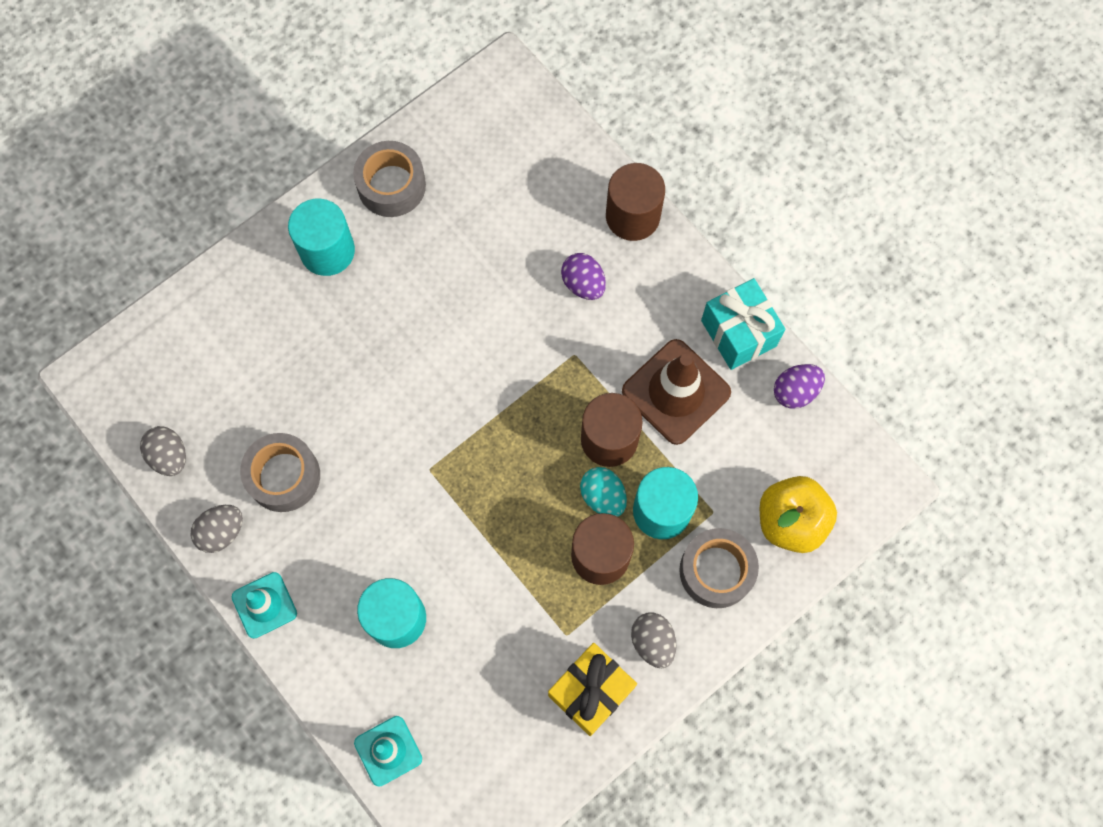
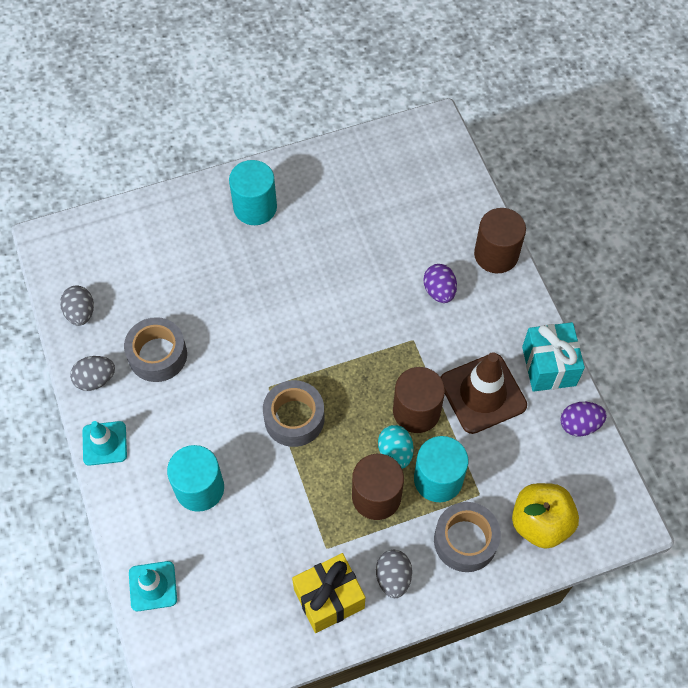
camera: 20 degrees right, 10 degrees down
grey tape [353,141,426,217] -> grey tape moved to [263,380,325,447]

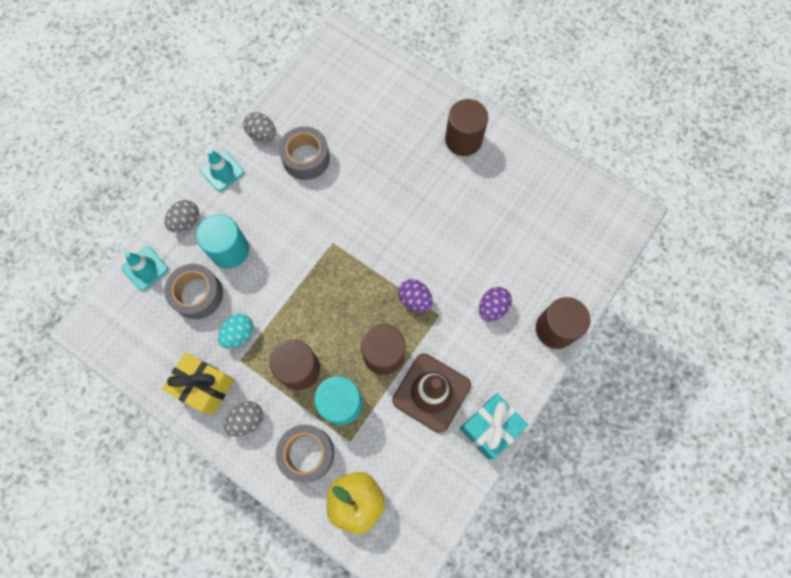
camera: 55 degrees right, 10 degrees up
grey egg [60,286,94,326] -> grey egg moved to [164,200,199,232]
turquoise cylinder [229,160,277,225] -> brown cylinder [445,99,488,156]
grey tape [263,380,325,447] -> grey tape moved to [164,264,223,319]
turquoise egg [378,425,414,469] -> turquoise egg moved to [218,314,254,349]
purple egg [560,402,607,436] -> purple egg moved to [398,279,433,312]

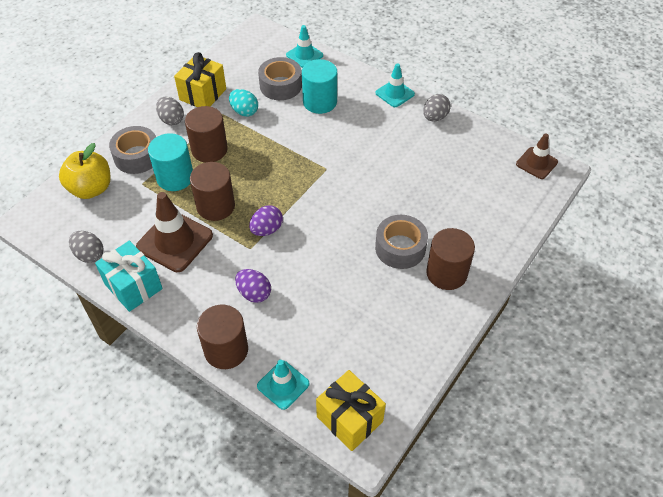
camera: 90 degrees right, 20 degrees down
grey egg [164,200,199,232] -> grey egg moved to [69,231,104,263]
grey tape [279,126,330,180] -> grey tape moved to [375,215,428,269]
none -> turquoise traffic cone [257,360,310,410]
none -> yellow gift [316,370,386,451]
none -> brown traffic cone [516,133,558,179]

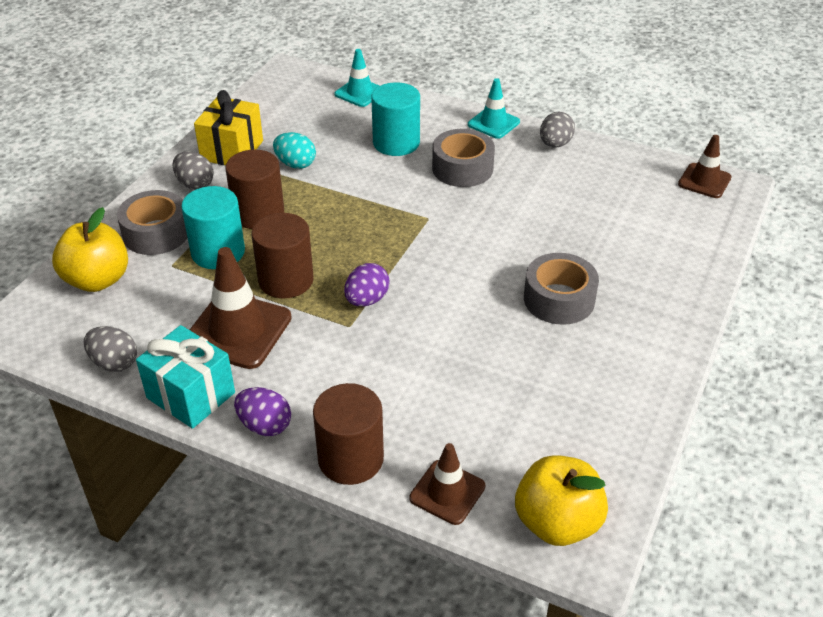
camera: 10 degrees left, 10 degrees down
purple egg [235,269,271,303] -> purple egg moved to [234,387,291,436]
turquoise traffic cone [257,360,310,410] -> brown traffic cone [409,443,485,525]
grey tape [258,57,302,100] -> grey tape moved to [432,129,495,187]
yellow gift [316,370,386,451] -> yellow apple [515,455,608,546]
brown cylinder [426,228,475,290] -> none

